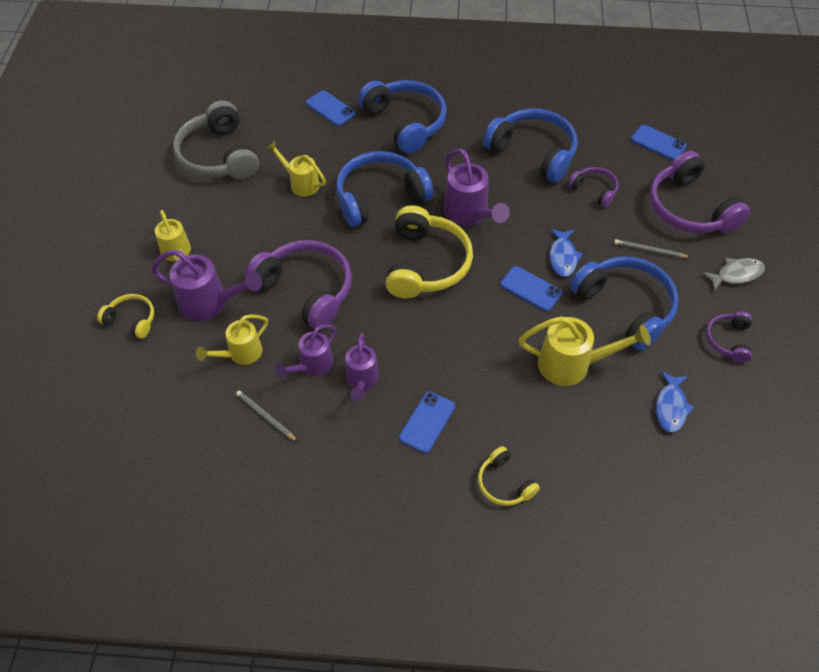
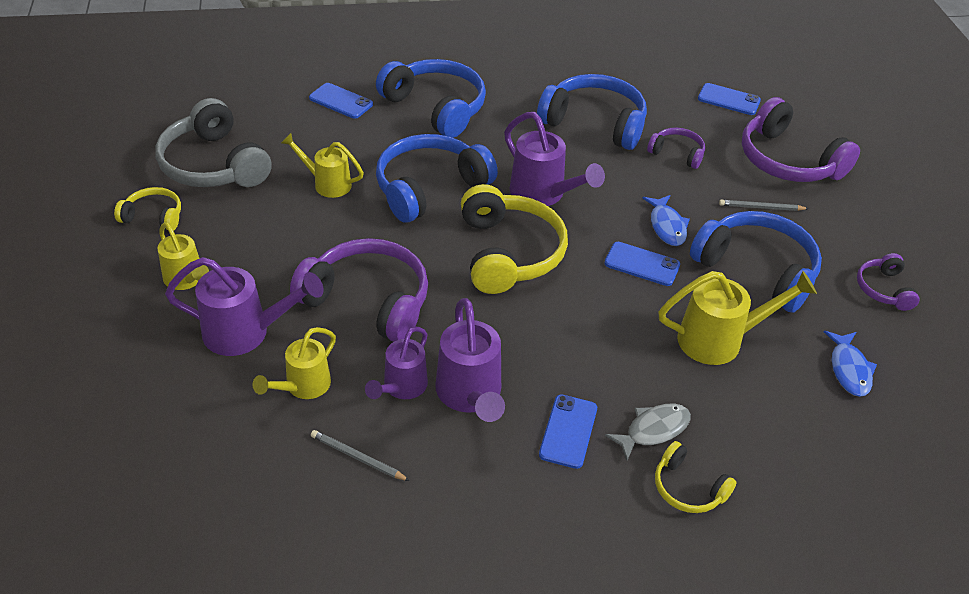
camera: 15 degrees left, 10 degrees down
yellow headphones [97,294,154,339] -> yellow headphones moved to [114,187,181,230]
purple watering can [345,333,379,401] -> purple watering can [435,298,505,422], size x1.51
grey fish [702,258,765,292] -> grey fish moved to [605,404,691,460]

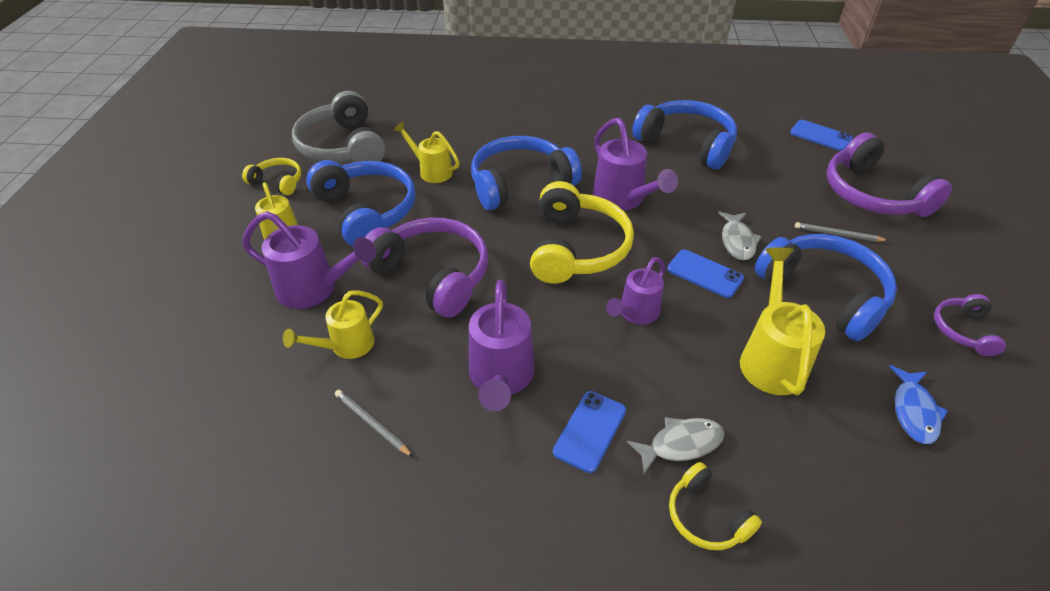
camera: 15 degrees right, 0 degrees up
blue phone [309,83,373,119] -> none
purple watering can [365,327,428,399] -> purple watering can moved to [606,257,665,325]
blue headphones [376,59,486,138] -> blue headphones moved to [306,160,416,246]
blue fish [643,195,690,246] -> grey fish [718,211,762,261]
purple headphones [647,127,705,169] -> none
yellow watering can [659,271,817,365] -> yellow watering can turned 90 degrees counterclockwise [740,247,825,395]

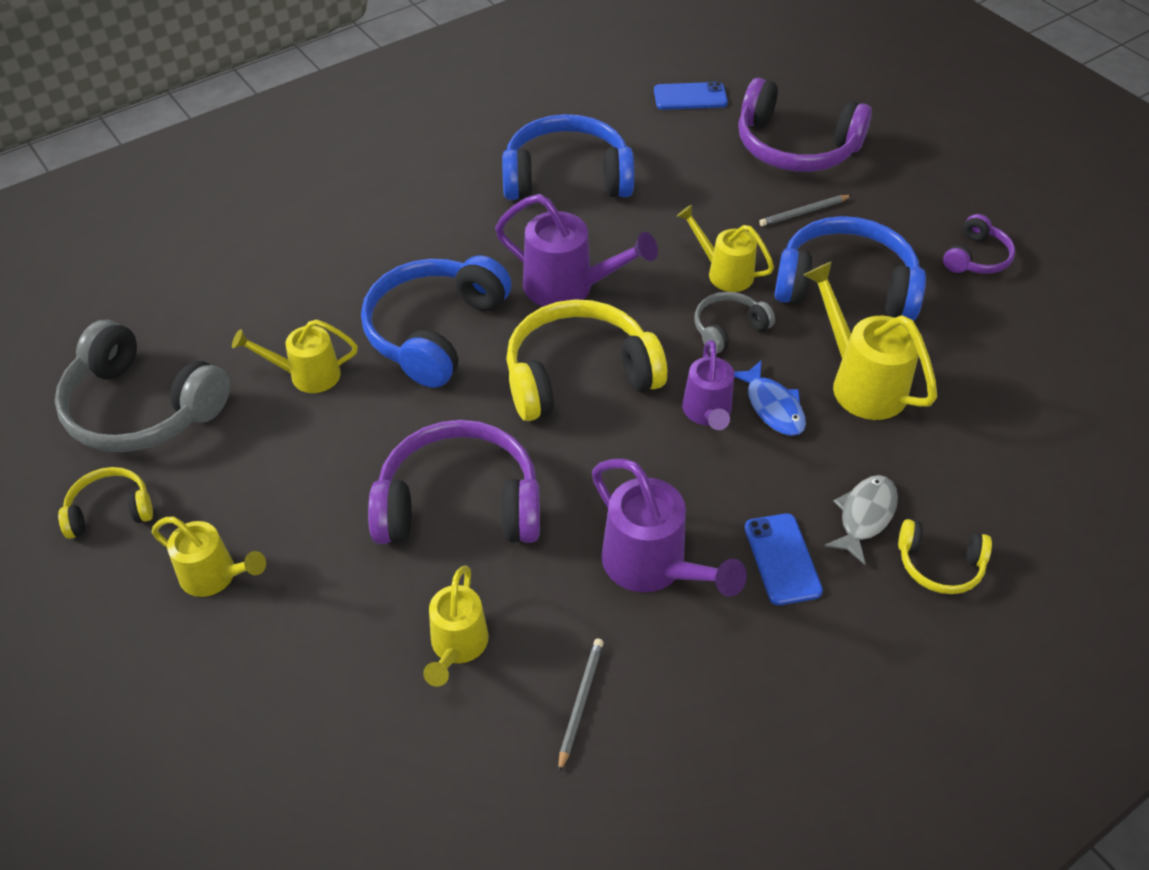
camera: 40 degrees left, 5 degrees up
purple watering can [242,211,376,309] -> none
blue headphones [306,160,416,246] -> none
grey pencil [335,390,413,457] -> grey pencil turned 105 degrees clockwise [558,638,604,773]
yellow headphones [530,181,634,284] -> yellow headphones turned 75 degrees counterclockwise [506,299,667,421]
blue phone [667,250,744,298] -> grey headphones [695,292,775,354]
grey fish [718,211,762,261] -> yellow watering can [677,205,774,292]
blue fish [889,365,948,444] -> blue fish moved to [734,361,806,436]
purple headphones [934,294,1006,356] -> purple headphones turned 120 degrees counterclockwise [943,214,1015,274]

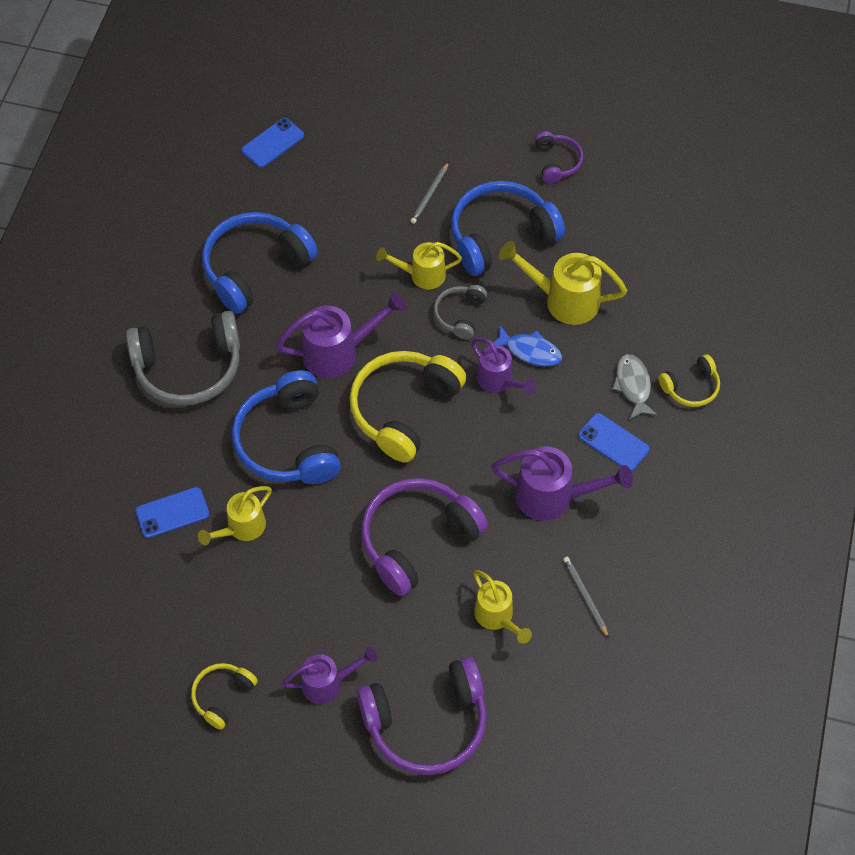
camera: 40 degrees left, 10 degrees up
grey headphones [55,320,230,452] -> grey headphones moved to [126,311,240,406]
yellow watering can [152,517,266,597] -> purple watering can [282,647,377,704]
purple headphones [738,78,872,172] -> purple headphones moved to [357,657,487,775]
none -> blue phone [135,487,210,538]

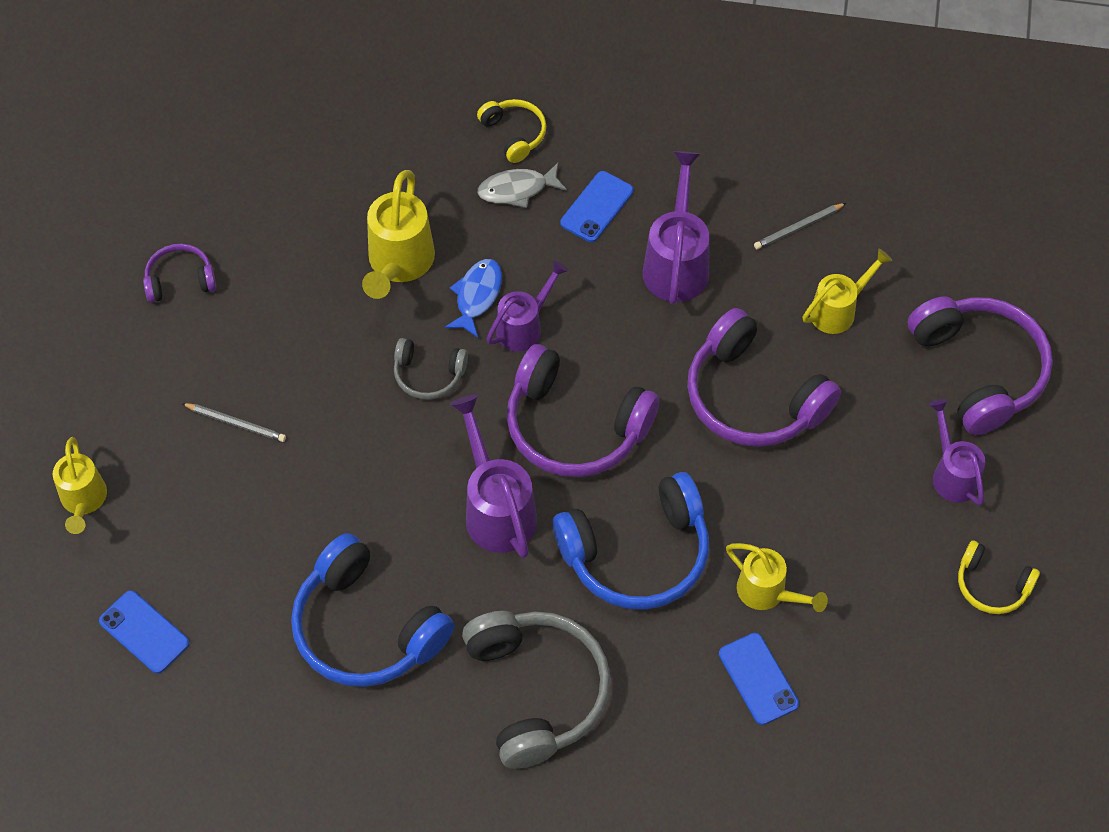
camera: 95 degrees left, 0 degrees up
yellow headphones [350,351,466,463] -> purple headphones [507,344,659,477]
yellow watering can [376,242,462,289] -> yellow watering can moved to [53,437,107,534]
blue headphones [451,181,565,276] -> none

